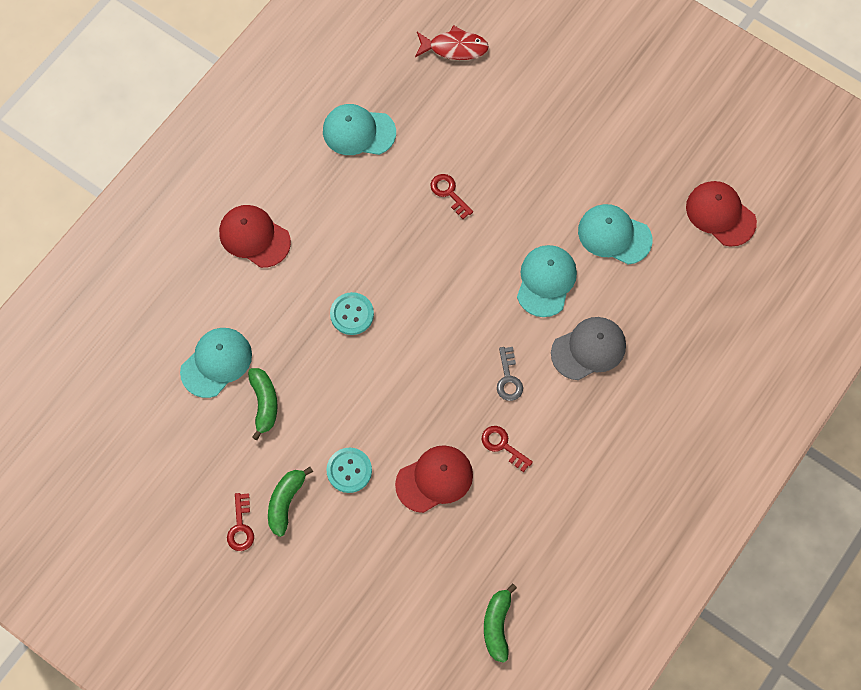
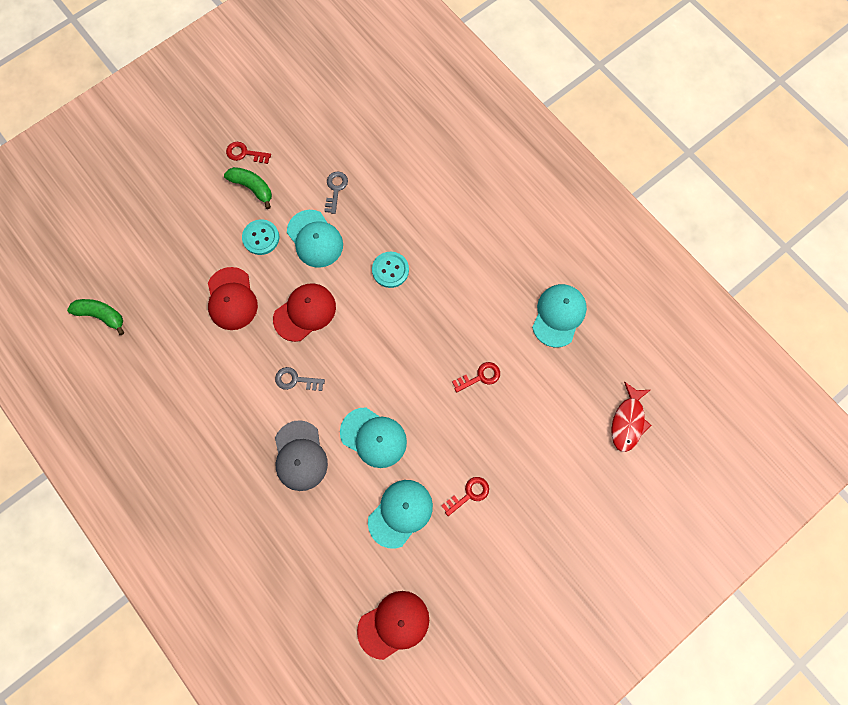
camera: 105 degrees right, 5 degrees up
turquoise cap [180,328,252,398] -> turquoise cap moved to [287,210,343,268]
red cap [219,205,291,268] -> red cap moved to [273,283,336,342]
green banana [248,368,278,440] -> grey key [325,172,348,214]
red key [482,426,533,472] -> red key moved to [441,477,489,516]

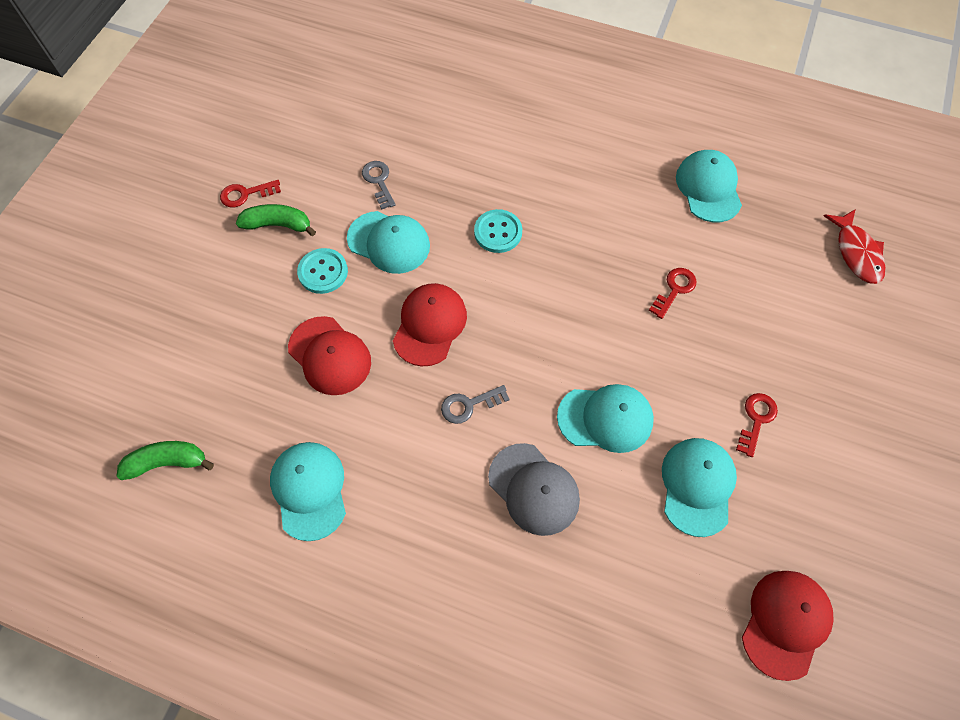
camera: 30 degrees left, 10 degrees down
none -> turquoise cap [270,442,346,541]

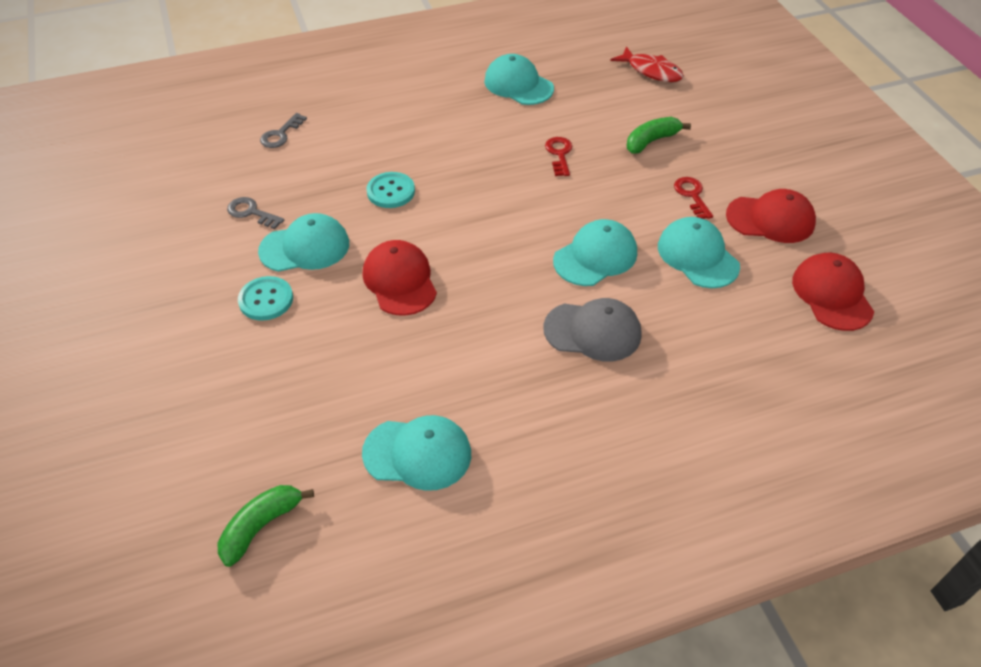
camera: 40 degrees left, 15 degrees down
red key [220,180,281,207] -> none
green banana [236,204,316,236] -> green banana moved to [627,117,691,154]
turquoise cap [270,442,346,541] -> turquoise cap turned 150 degrees clockwise [362,415,471,491]
red cap [288,316,371,395] -> red cap moved to [726,189,816,243]
grey key [441,385,509,424] -> grey key moved to [260,113,307,148]

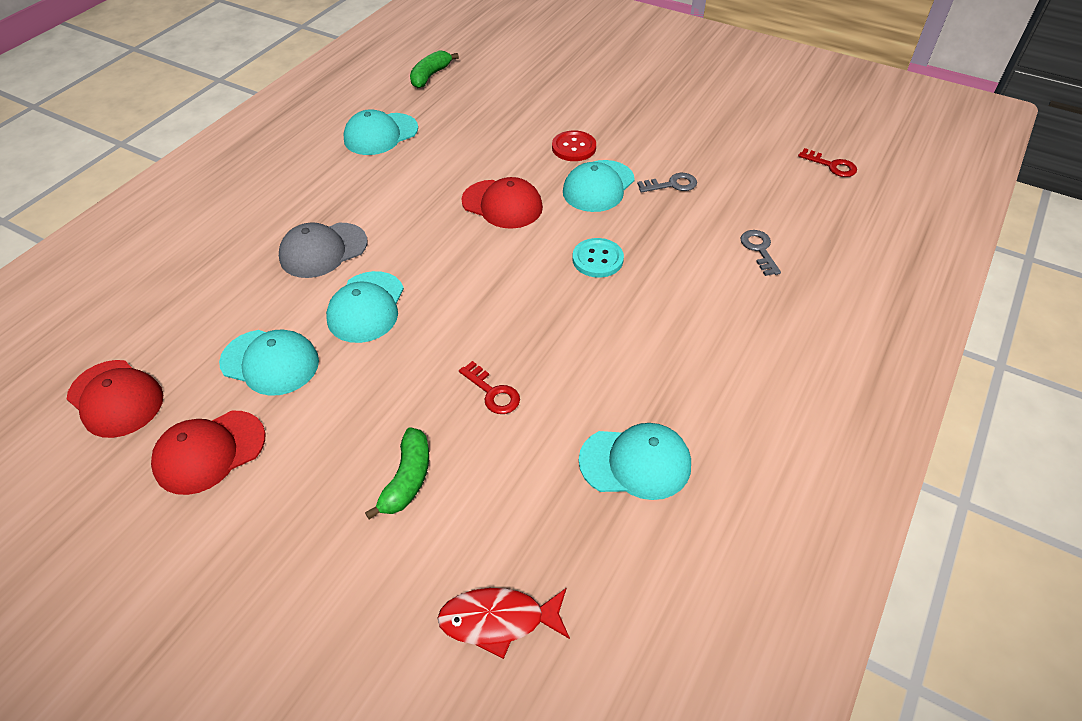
camera: 140 degrees right, 0 degrees up
green banana [218,485,314,567] -> green banana turned 150 degrees counterclockwise [410,50,459,88]
turquoise button [238,276,293,321] -> red button [552,131,596,161]
red key [674,177,713,219] -> red key moved to [798,148,857,177]

